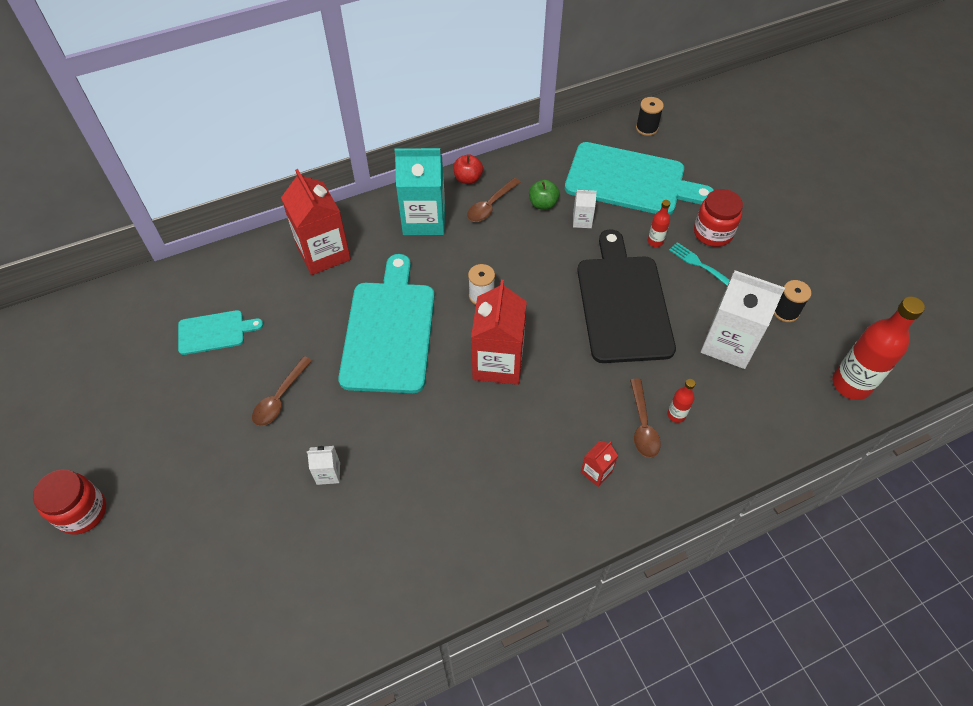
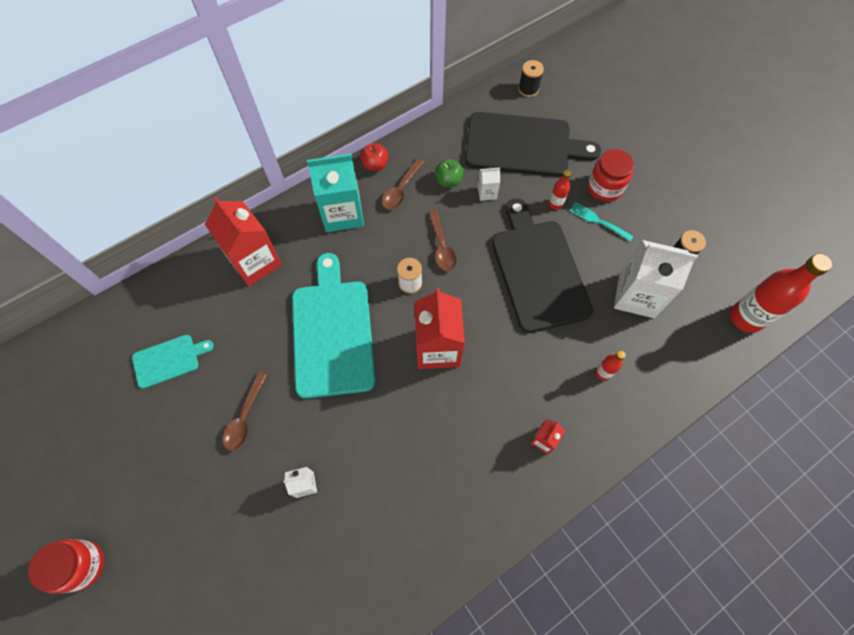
camera: 10 degrees left, 10 degrees up
turquoise cutting board [565,142,714,215] -> black cutting board [465,112,601,177]
brown spoon [630,379,661,458] -> brown spoon moved to [428,209,457,271]

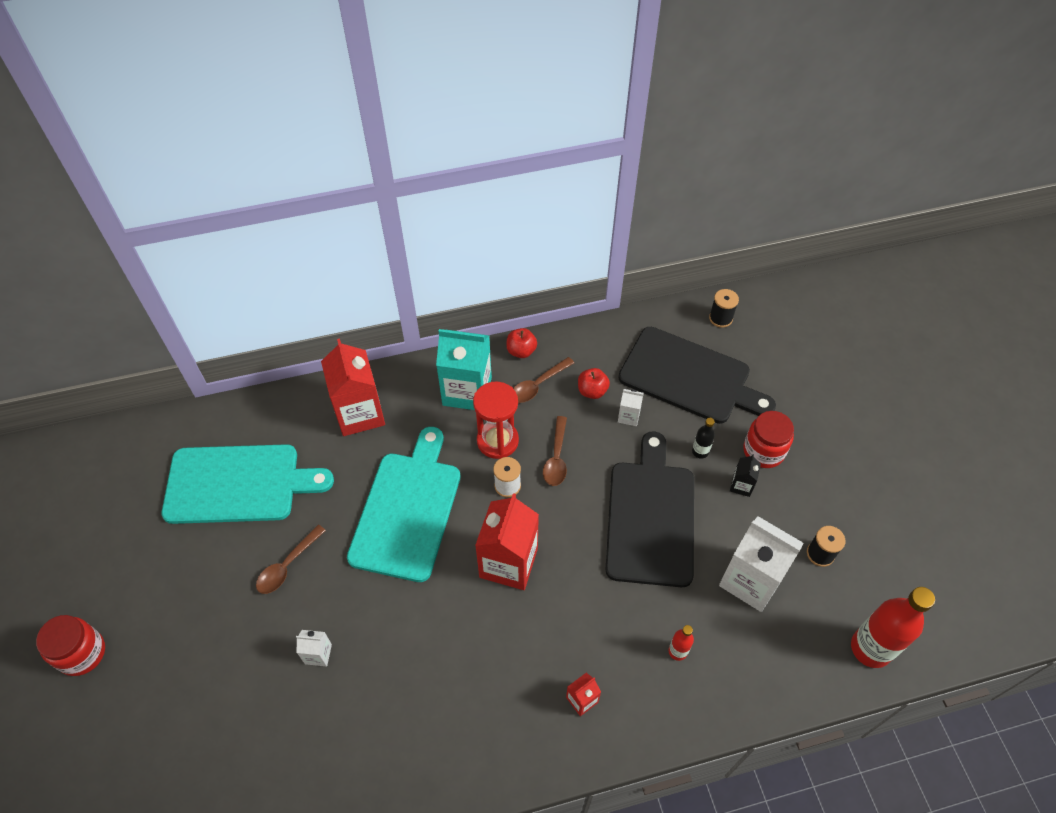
camera: 20 degrees right, 10 degrees down
turquoise cutting board [132,335,214,389] -> turquoise cutting board [162,444,334,524], size x1.99
green apple [435,159,463,187] -> red apple [578,368,610,399]
red bottle [549,170,571,210] -> black bottle [692,418,715,459]
turquoise fork [569,202,634,241] -> black carton [730,454,761,497]
none -> red hourglass [473,382,519,459]

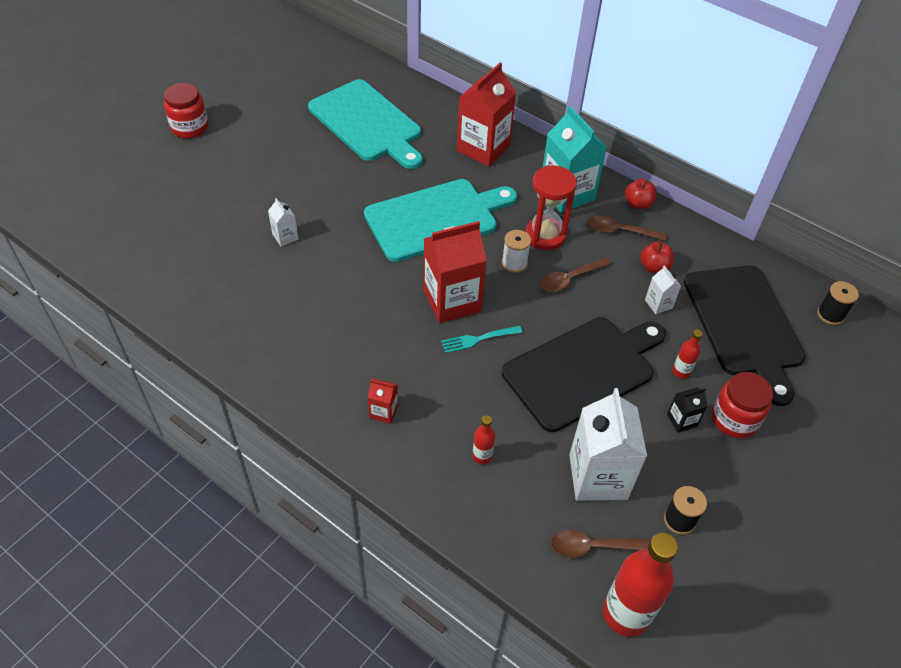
camera: 50 degrees right, 5 degrees down
brown spoon [256,525,326,594] -> brown spoon moved to [551,530,651,558]
black bottle [692,418,715,459] -> red bottle [672,329,703,379]
none -> turquoise fork [441,326,523,353]

